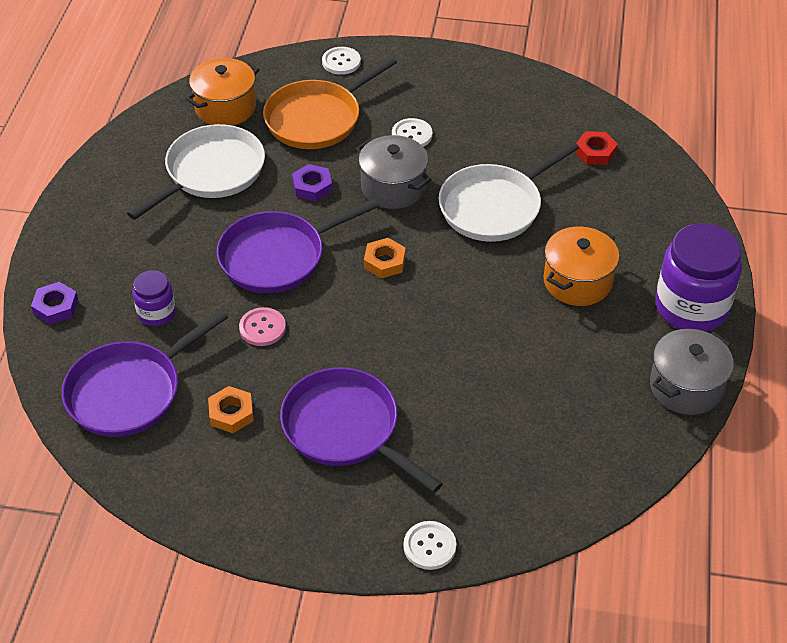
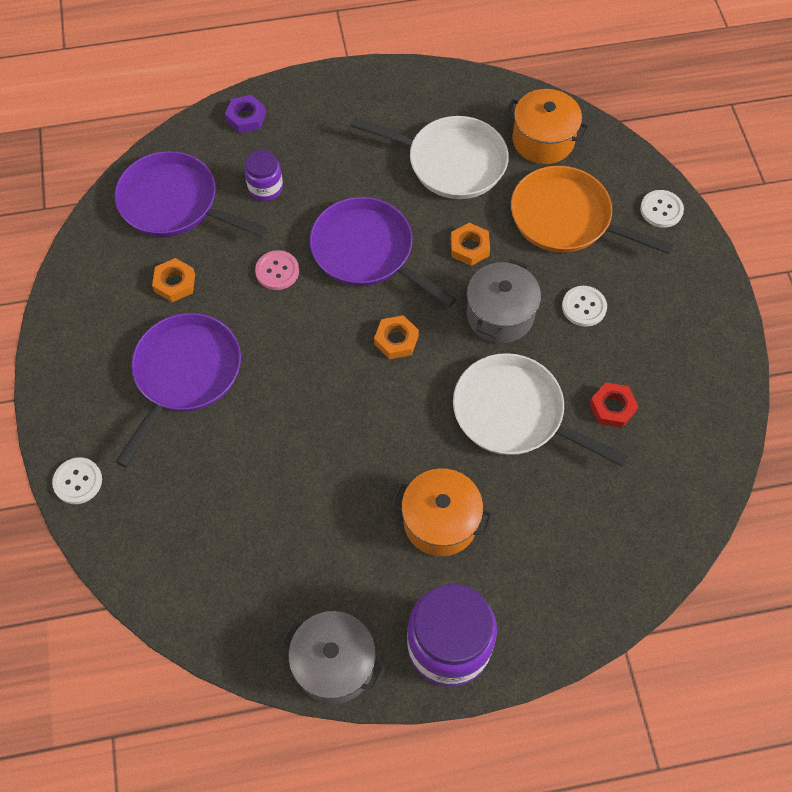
camera: 70 degrees right, 15 degrees up
purple nut [292,164,333,201] -> orange nut [451,223,490,266]
red nut [575,131,618,165] -> red nut moved to [589,382,639,428]

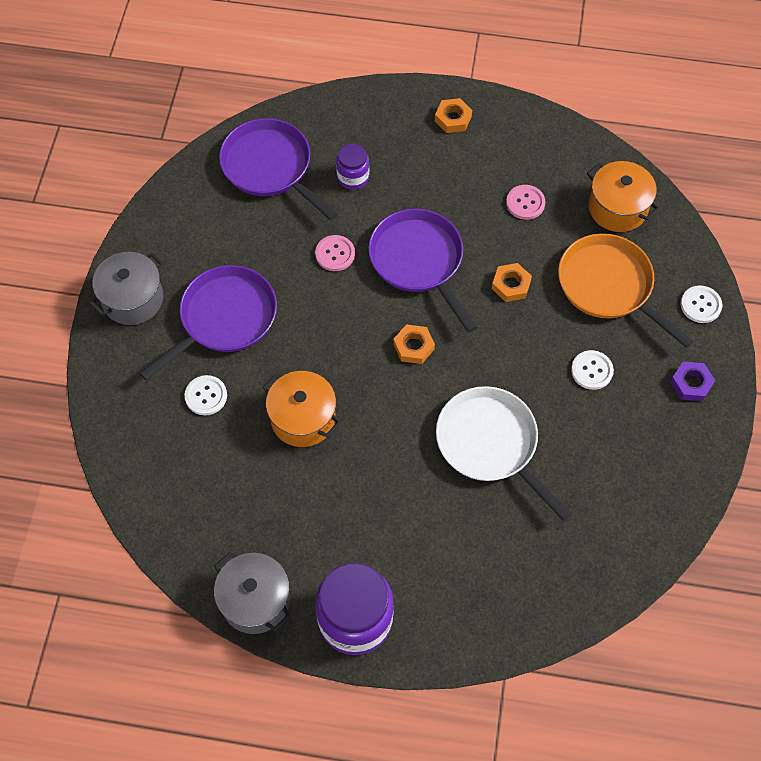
camera: 20 degrees right, 0 degrees up
white button [52,458,102,504] -> white button moved to [185,375,227,415]
orange nut [152,258,195,302] -> orange nut moved to [435,98,472,133]
purple nut [225,95,266,133] -> purple nut moved to [670,362,715,401]
white pan [351,116,509,199] -> pink button [506,185,546,220]
orange pot [391,468,494,556] -> orange pot moved to [262,371,341,447]
grey pot [466,258,541,343] -> grey pot moved to [90,252,164,325]
red nut [589,382,639,428] -> none

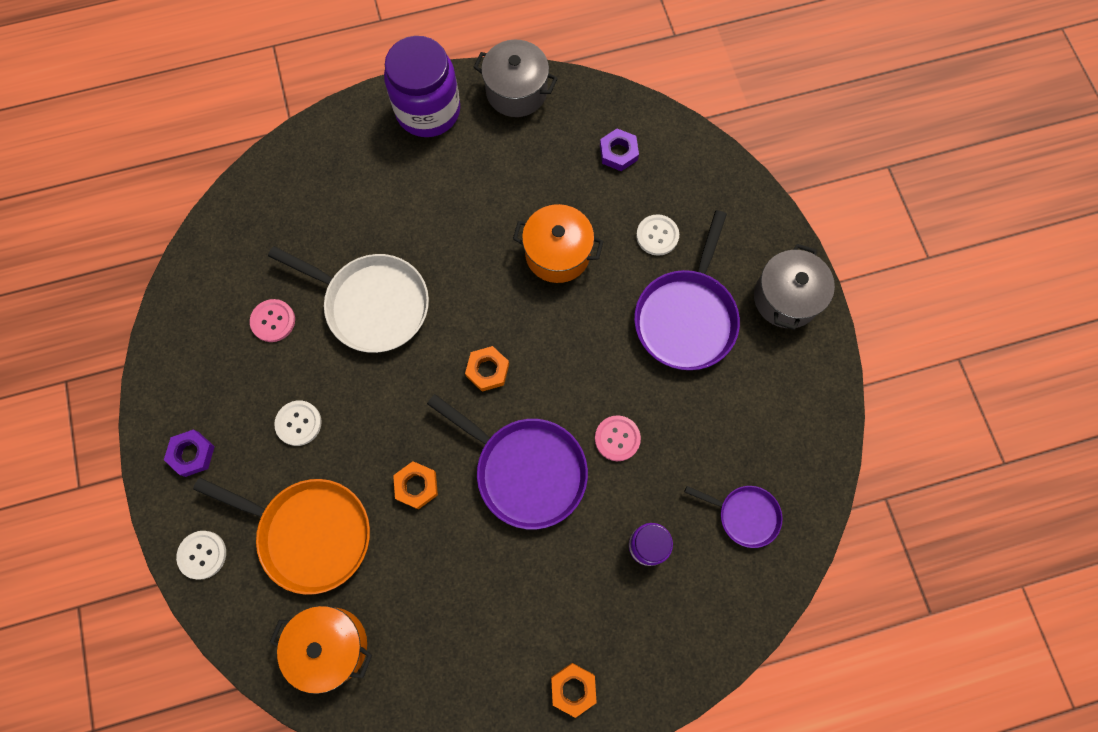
camera: 155 degrees right, 10 degrees up
purple pan [219,118,338,221] -> purple pan [684,486,783,548], size x0.55
pink button [506,185,546,220] -> pink button moved to [250,299,295,342]
none -> purple nut [600,128,639,171]

